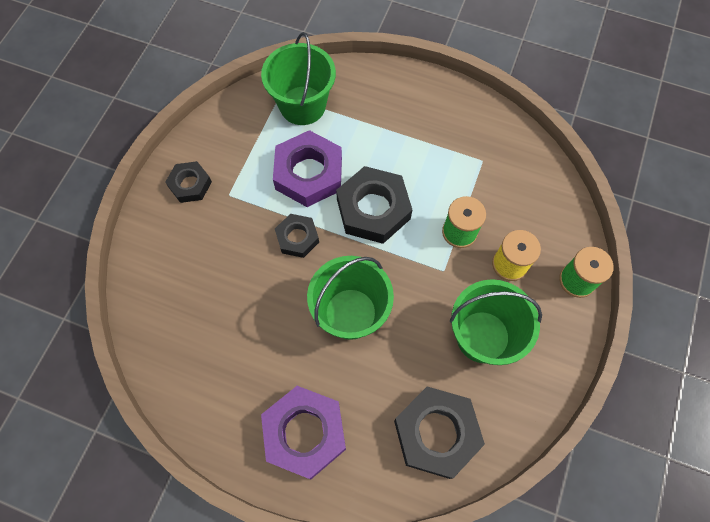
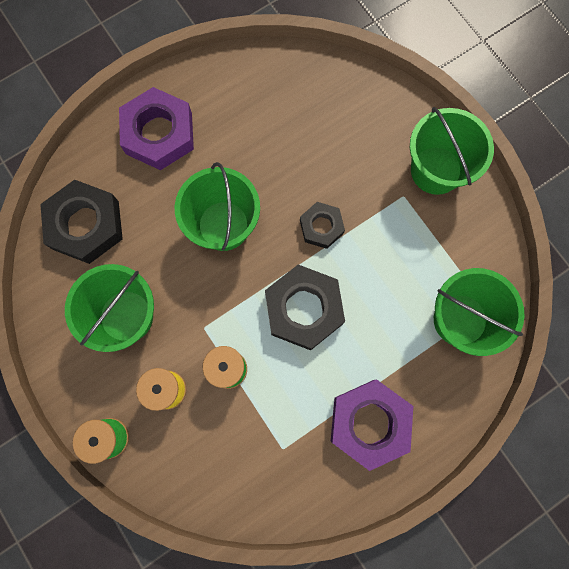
camera: 125 degrees right, 10 degrees up
black nut [165,161,212,203] -> green bucket [410,107,494,195]
purple nut [273,130,342,207] -> purple nut moved to [331,379,413,471]

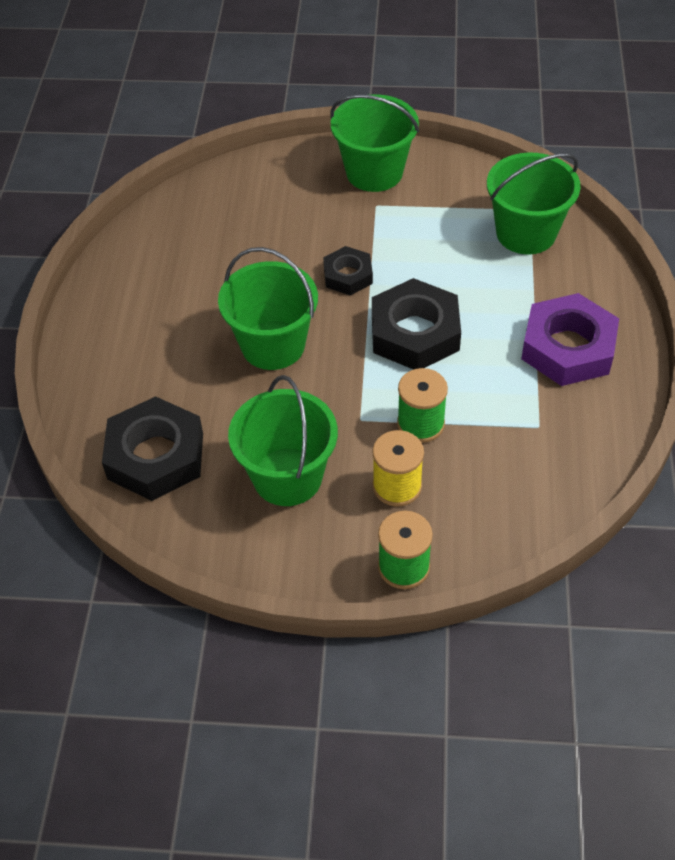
camera: 50 degrees left, 25 degrees down
purple nut [119,87,194,170] -> none

